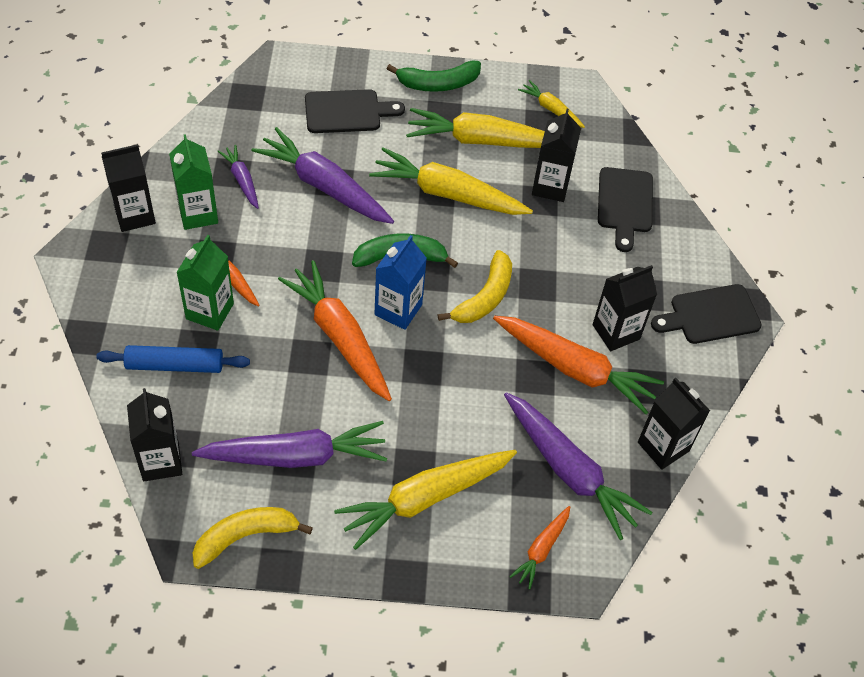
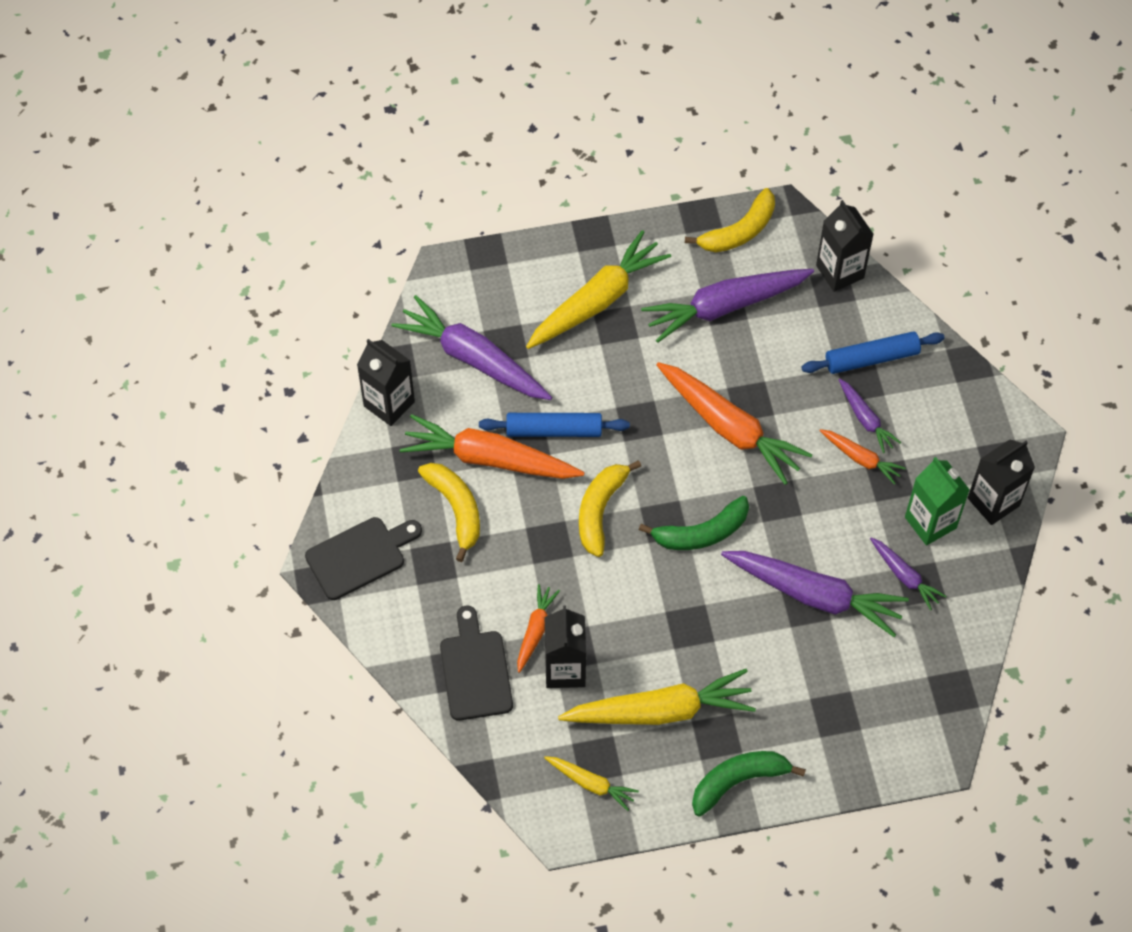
camera: 170 degrees right, 5 degrees up
green carton [176,235,234,331] -> purple carrot [838,378,901,453]
black cutting board [305,89,405,133] -> none
yellow carrot [369,147,533,215] -> none
blue carton [375,235,427,330] -> none
orange carrot [509,506,570,589] -> orange carrot moved to [517,584,560,673]
black carton [593,265,657,351] -> yellow banana [418,463,480,562]
none -> blue rolling pin [479,413,630,437]

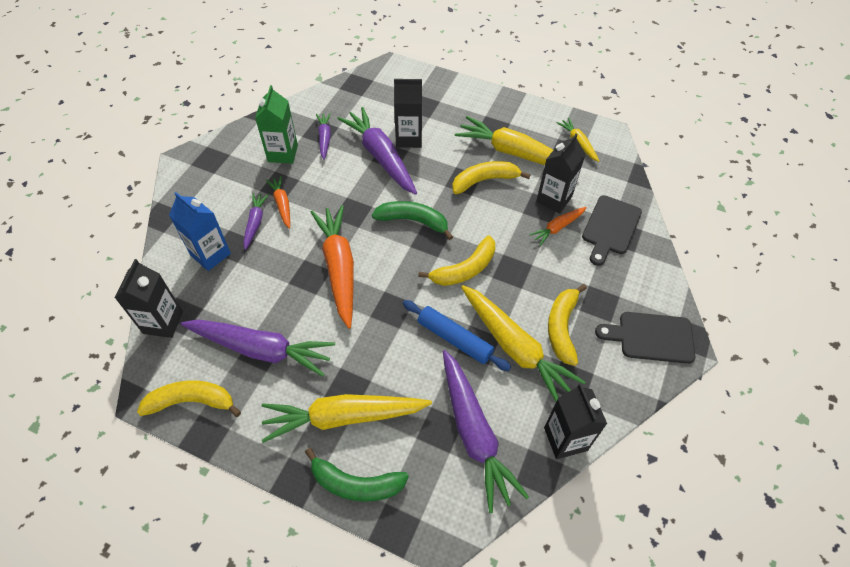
camera: 145 degrees left, 5 degrees down
orange carrot [400,414,585,479] -> yellow carrot [461,285,585,401]
green banana [692,751,806,817] -> green banana moved to [305,448,409,502]
blue rolling pin [802,331,945,374] -> blue carton [169,192,231,271]
black carton [968,440,1035,525] -> black carton moved to [394,79,422,148]
none -> yellow banana [452,161,530,194]

